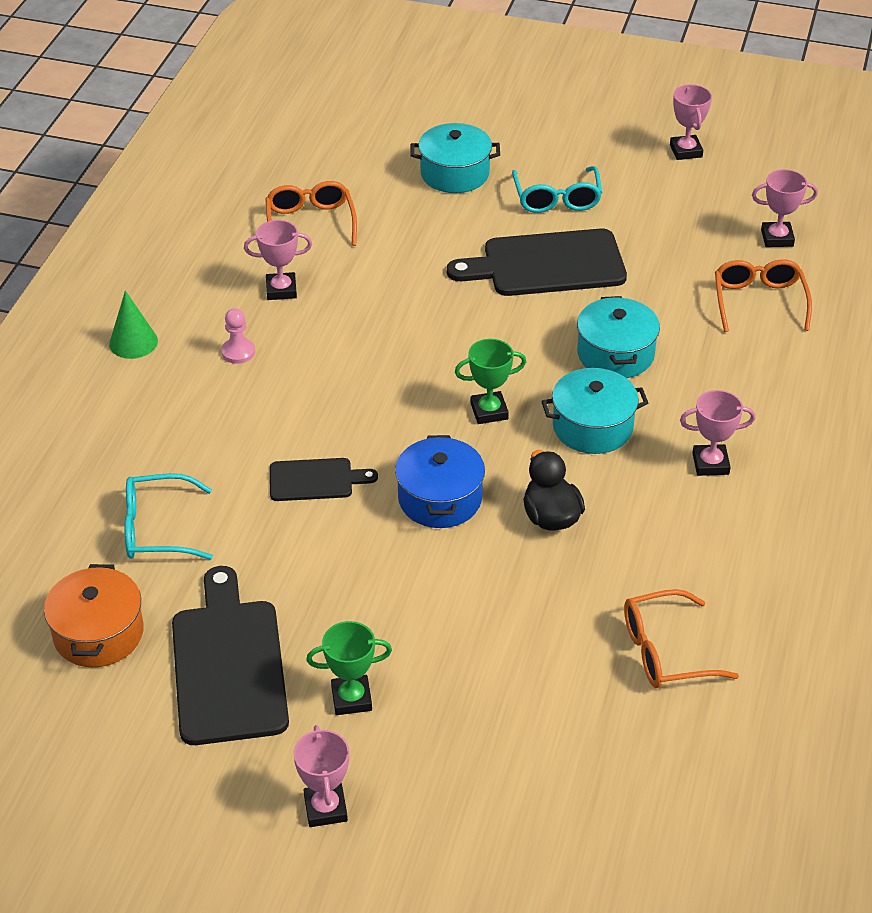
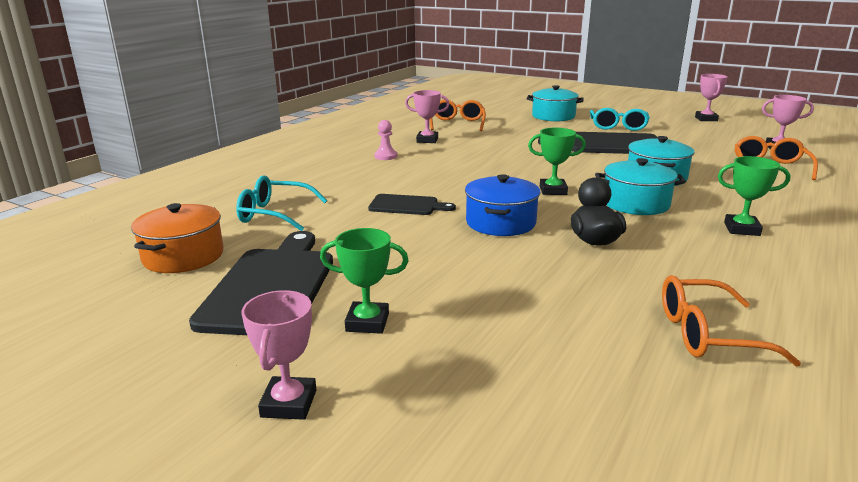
camera: 15 degrees right, 20 degrees down
green cone [109,290,158,359] -> none
pink trophy [680,390,755,476] -> green trophy [718,156,791,236]

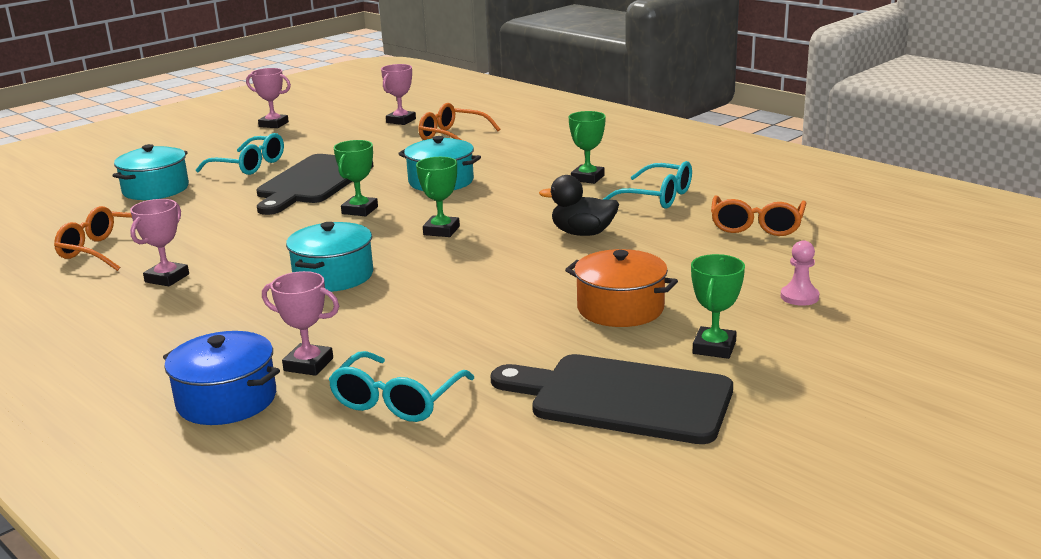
camera: 75 degrees left, 0 degrees up
orange pot [131,203,224,273] -> orange pot moved to [565,249,678,327]
pink trophy [242,290,316,420] -> pink trophy moved to [262,271,339,376]
black cutting board [368,194,456,215] -> none
pink pawn [374,120,397,160] -> pink pawn moved to [781,240,819,306]
blue pot [465,174,541,236] -> blue pot moved to [163,331,280,425]
turquoise pot [595,158,686,215] -> turquoise pot moved to [286,222,373,292]
none -> green trophy [333,140,378,216]
none -> turquoise glasses [602,161,692,209]

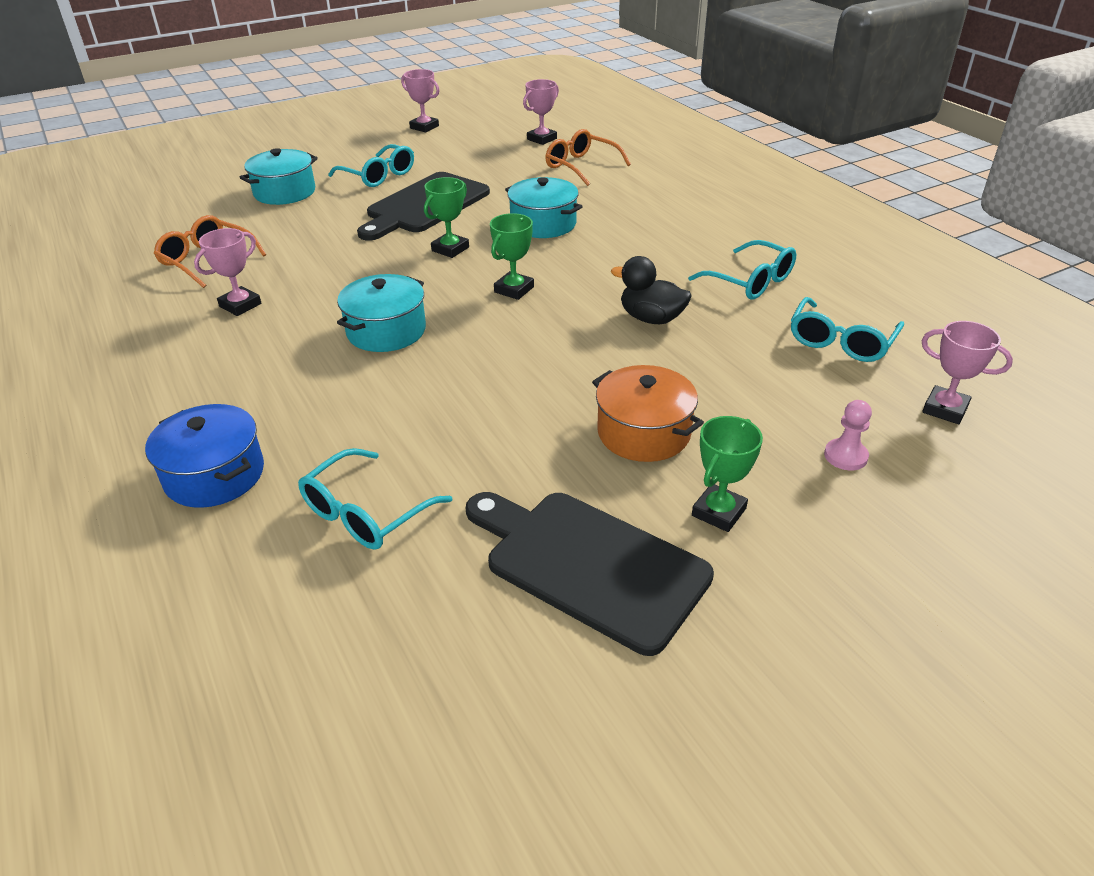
camera: 15 degrees right, 15 degrees up
pink trophy [262,271,339,376] -> pink trophy moved to [921,321,1013,424]
green trophy [569,111,606,184] -> none
orange glasses [711,196,806,236] -> turquoise glasses [791,297,904,362]

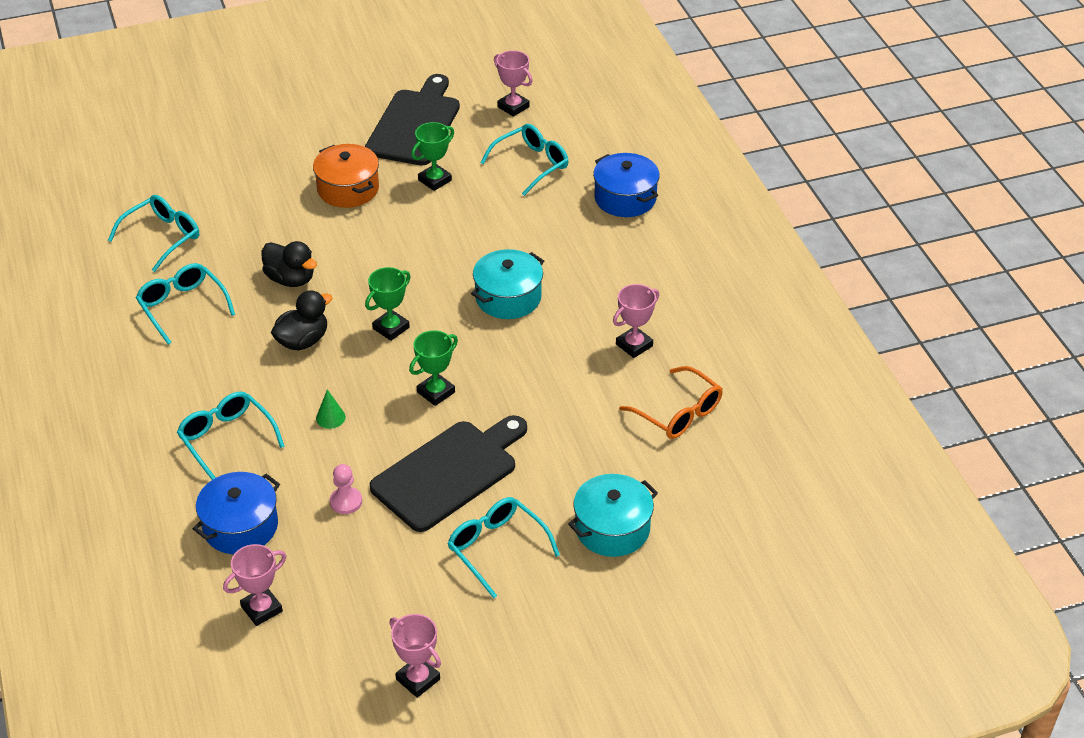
camera: 170 degrees left, 5 degrees up
black cutting board [466,492,714,656] -> black cutting board turned 120 degrees counterclockwise [365,74,460,165]
turquoise pot [505,177,583,238] -> green cone [316,389,346,429]
orange glasses [545,129,631,186] -> blue pot [193,472,280,554]
green trophy [692,416,763,532] -> green trophy moved to [411,122,454,191]
pink pawn [824,400,872,470] -> pink pawn moved to [330,464,362,514]
pink trophy [921,321,1013,424] -> pink trophy moved to [494,50,533,117]
none -> turquoise glasses [177,391,285,480]
none -> black duck [271,291,333,351]

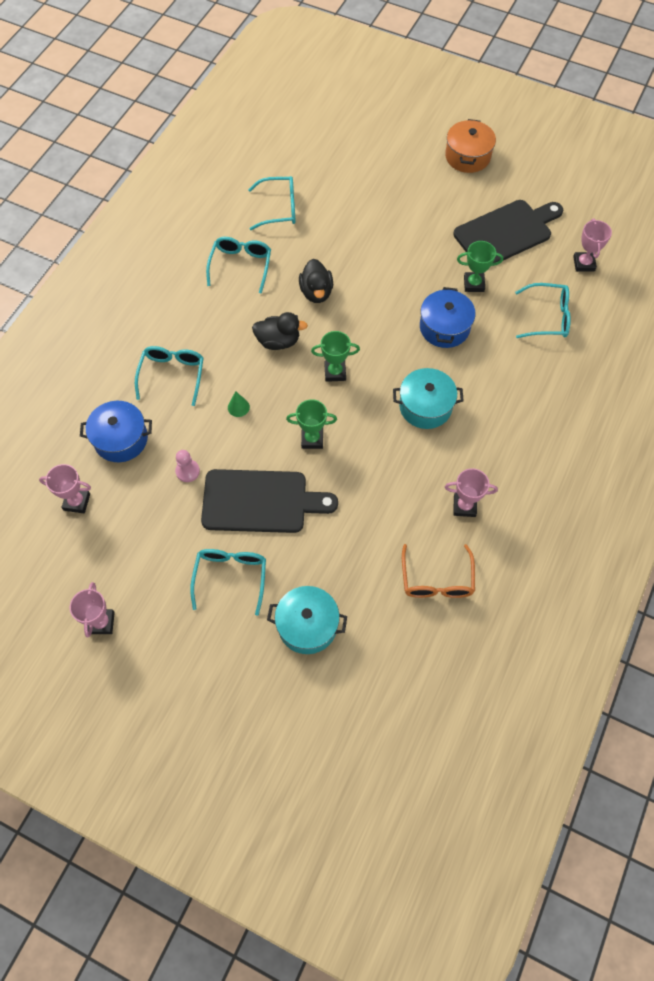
camera: 45 degrees right, 20 degrees up
orange pot [313,144,379,208] -> orange pot moved to [445,119,496,173]
blue pot [593,153,660,217] -> blue pot moved to [420,287,475,348]

